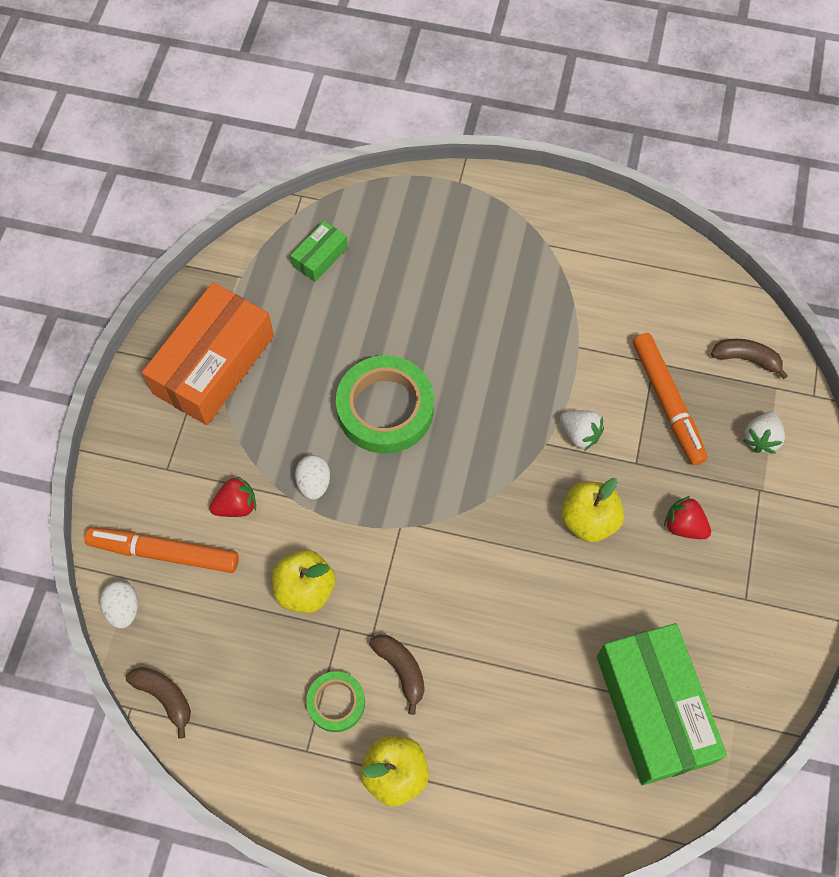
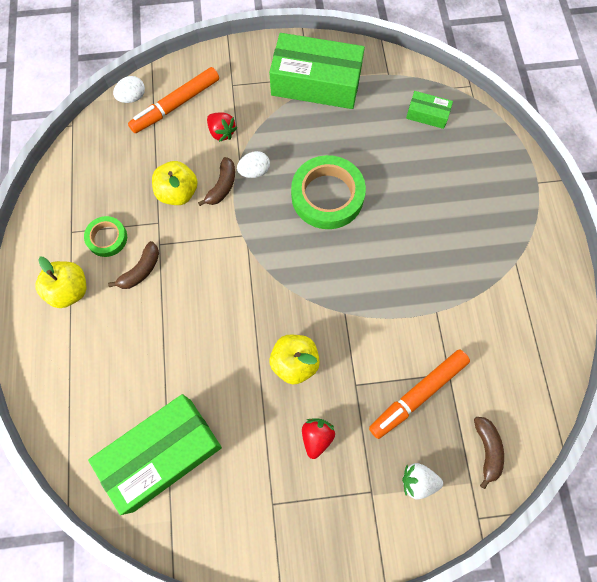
camera: 70 degrees right, 5 degrees up
orange marker [85,527,239,573] -> orange marker turned 120 degrees counterclockwise [128,67,219,133]
brown banana [126,667,191,738] -> brown banana moved to [198,157,235,206]
orange box [142,282,274,425] -> green box [269,33,365,109]
white strawberry [560,410,604,451] -> none

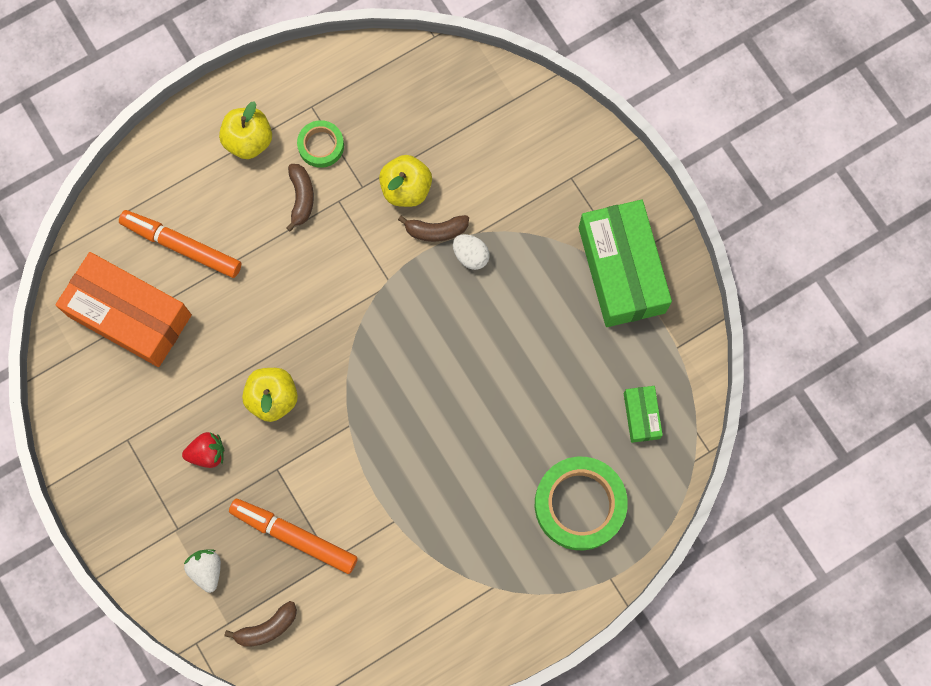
camera: 65 degrees right, 5 degrees up
green box [88,394,222,515] -> orange box [55,252,192,367]
brown banana [108,241,159,289] -> brown banana turned 105 degrees counterclockwise [286,164,314,232]
white egg [113,76,145,103] -> none
orange marker [128,67,219,133] -> orange marker moved to [119,210,241,278]
red strawberry [207,112,237,142] -> none
green tape [291,155,366,229] -> green tape moved to [535,457,628,550]

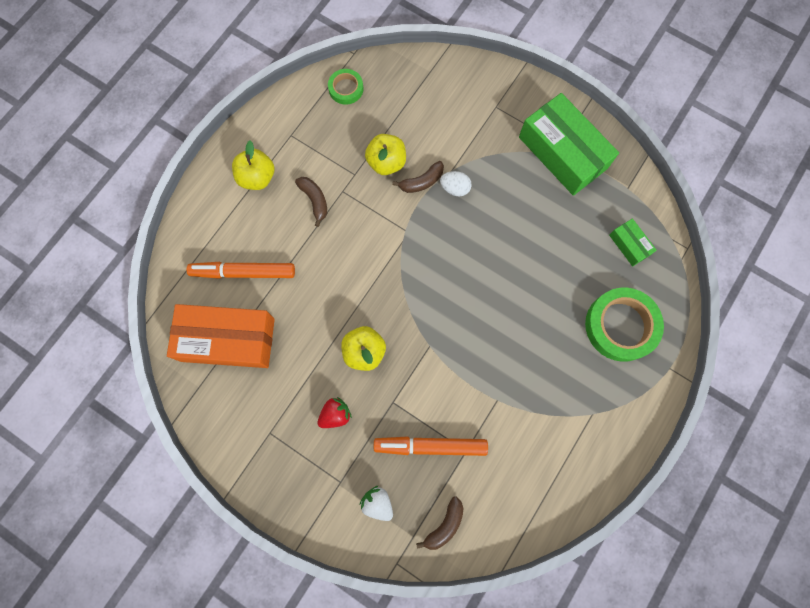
camera: 25 degrees left, 0 degrees up
green tape [297,120,344,168] -> green tape moved to [328,69,363,105]

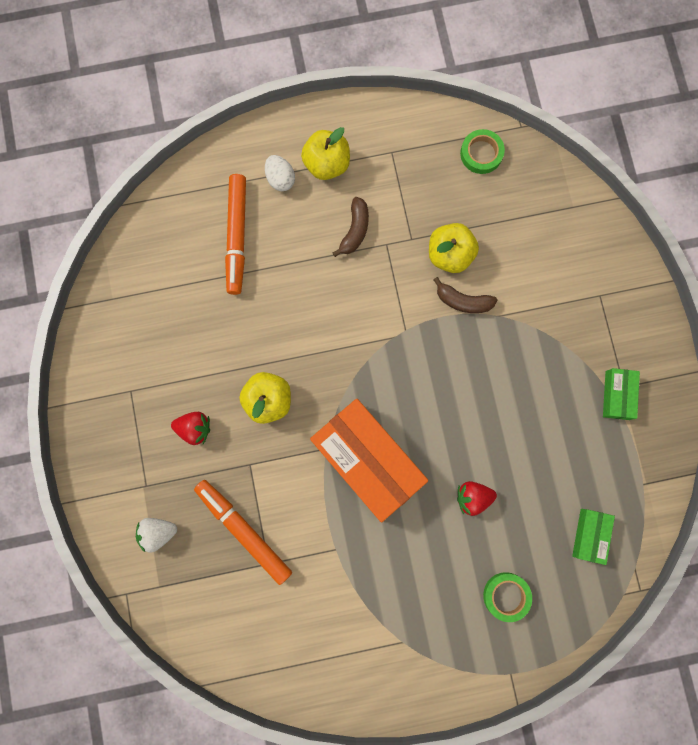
camera: 45 degrees right, 5 degrees up
orange box [167,304,275,368] -> orange box moved to [310,399,428,522]
orange marker [186,262,295,279] -> orange marker turned 135 degrees counterclockwise [225,174,246,295]
white strawberry [360,485,393,521] -> white strawberry turned 105 degrees counterclockwise [136,518,177,553]
brown banana [416,496,464,550] -> none
white egg [440,171,472,196] -> white egg moved to [265,155,295,191]
green box [519,93,619,196] -> green box [603,368,640,420], size x0.46
green tape [585,288,664,362] -> green tape [483,572,532,622], size x0.54
none -> red strawberry [457,481,497,516]

